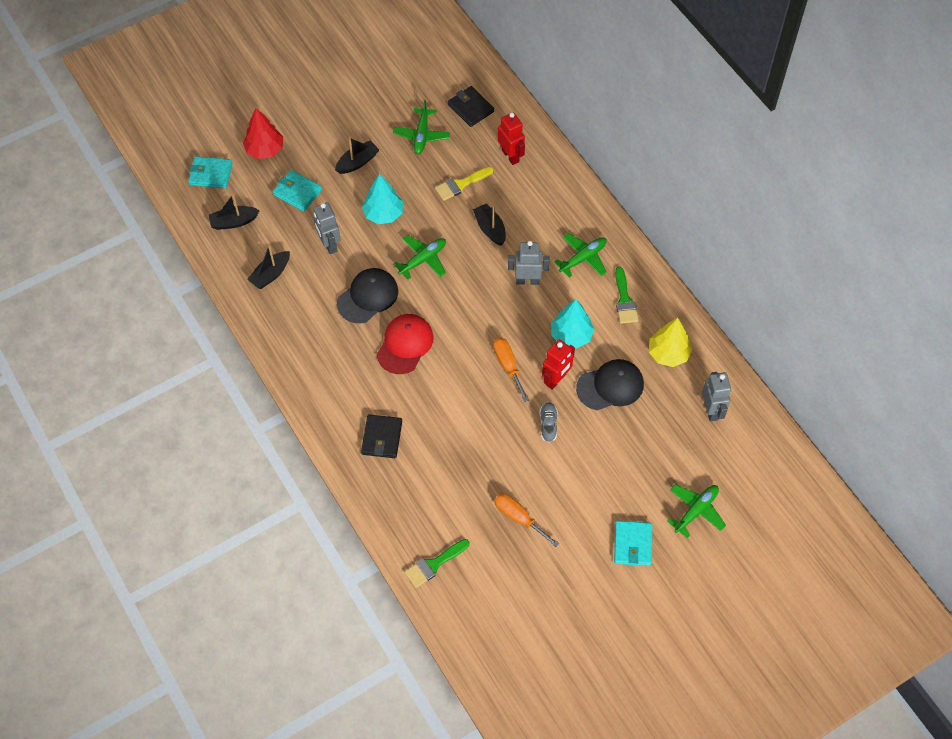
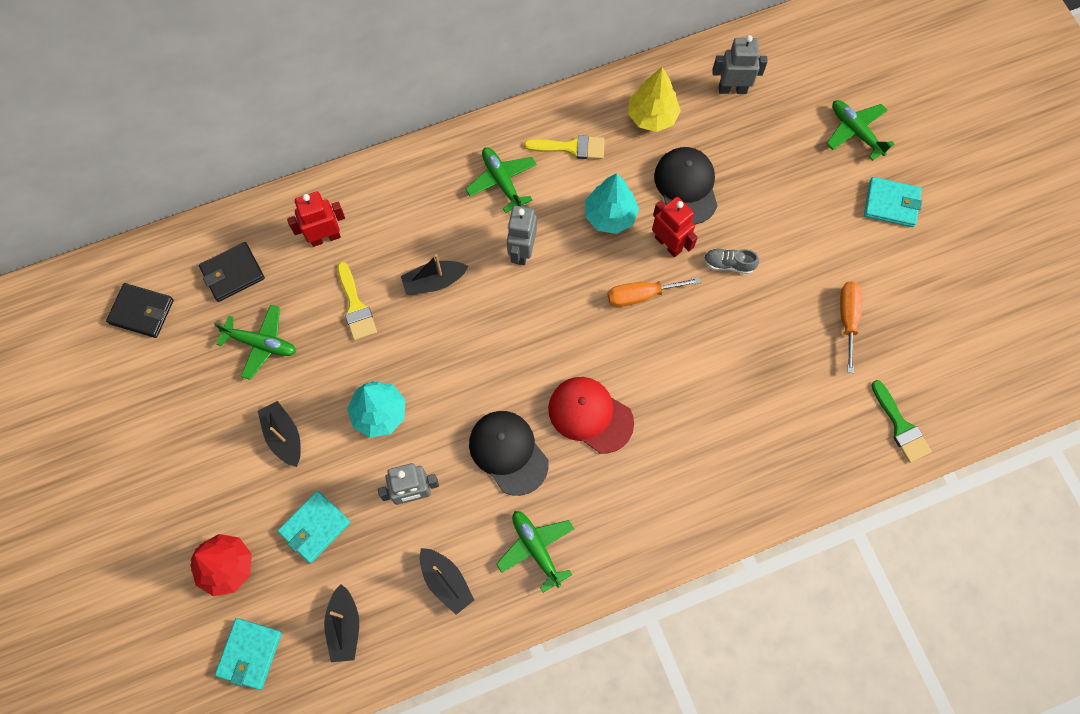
camera: 80 degrees left, 10 degrees up
black wallet [361,414,402,458] -> black wallet moved to [106,283,174,338]
green plane [393,235,446,280] -> green plane moved to [496,511,574,593]
orange screwdriver [495,493,559,547] -> orange screwdriver turned 135 degrees clockwise [840,281,862,373]
green brush [615,267,639,324] -> yellow brush [524,135,605,159]

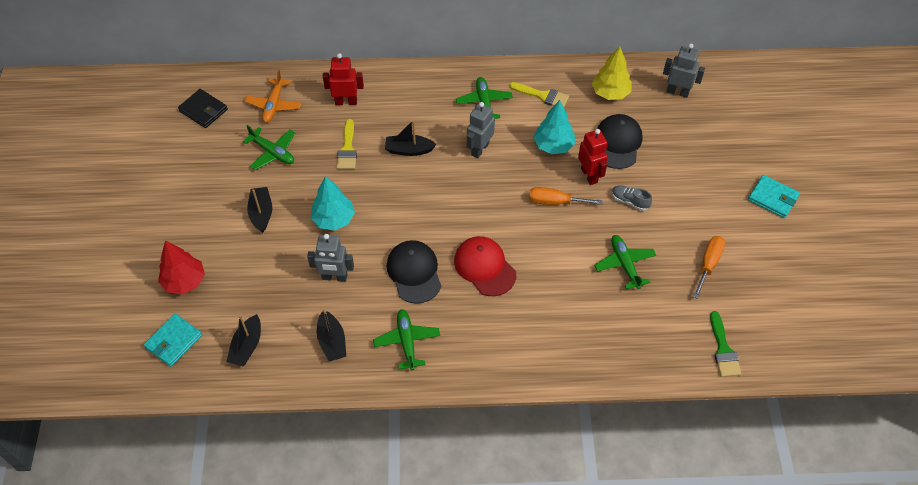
camera: 20 degrees right, 15 degrees down
black wallet [199,242,265,302] -> orange plane [244,70,301,123]
turquoise wallet [278,491,350,563] -> none
green plane [826,100,895,161] -> green plane moved to [594,235,656,289]

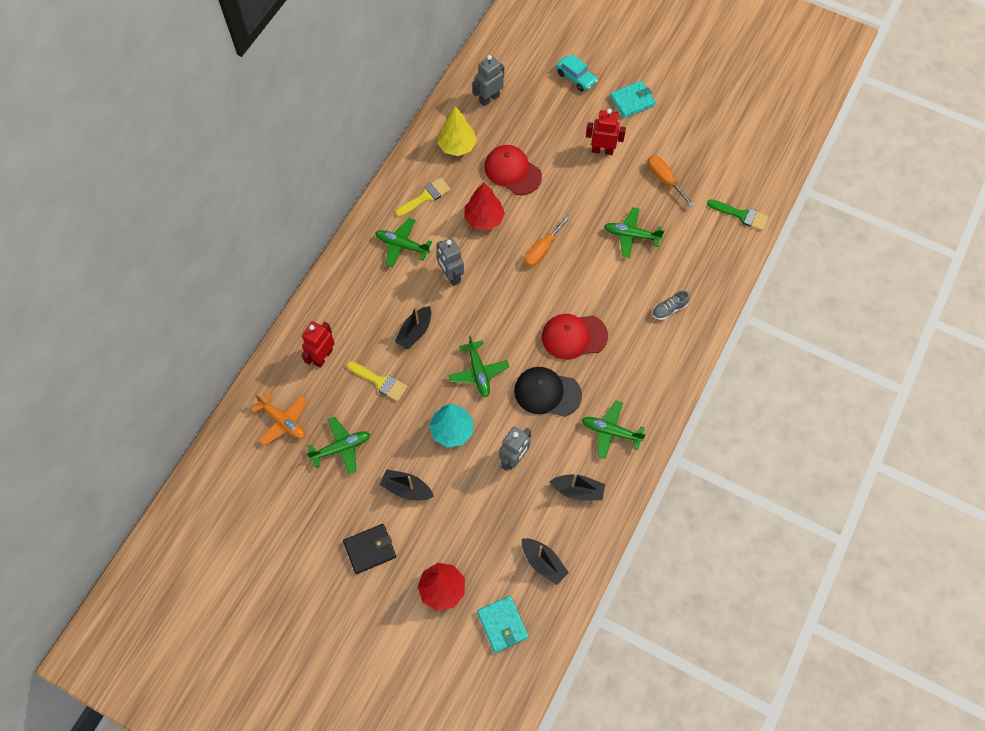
camera: 60 degrees left, 10 degrees up
black wallet [178,89,228,128] -> black wallet moved to [343,524,396,574]
turquoise tree [533,100,575,154] -> red tree [464,182,505,231]
red robot [578,129,608,185] -> red robot moved to [586,109,626,155]
black cap [597,114,642,169] -> red cap [484,145,542,195]
grey shoe [612,185,652,211] -> grey shoe moved to [652,290,690,320]
none -> green plane [448,336,509,397]
none -> turquoise car [556,54,598,91]

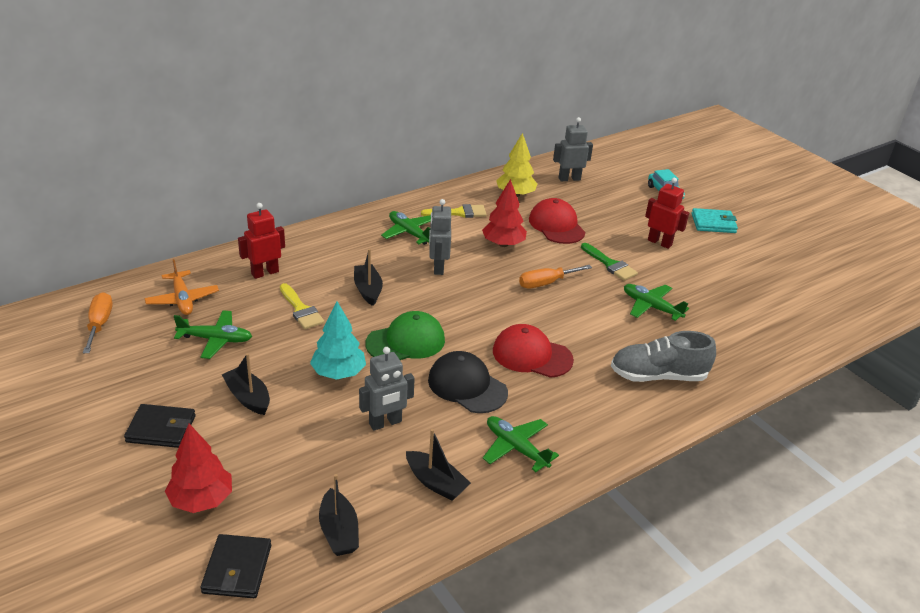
camera: 25 degrees right, 30 degrees down
black boat [395,306,431,350] -> black boat turned 105 degrees clockwise [354,249,383,306]
green plane [448,336,509,397] -> green cap [365,311,445,360]
turquoise wallet [477,596,529,653] -> black wallet [201,534,271,598]
orange screwdriver [648,155,694,207] -> orange screwdriver moved to [83,292,113,353]
grey shoe [652,290,690,320] -> grey shoe [611,331,716,382], size x1.94
green brush [707,199,768,231] -> green brush moved to [581,243,638,281]

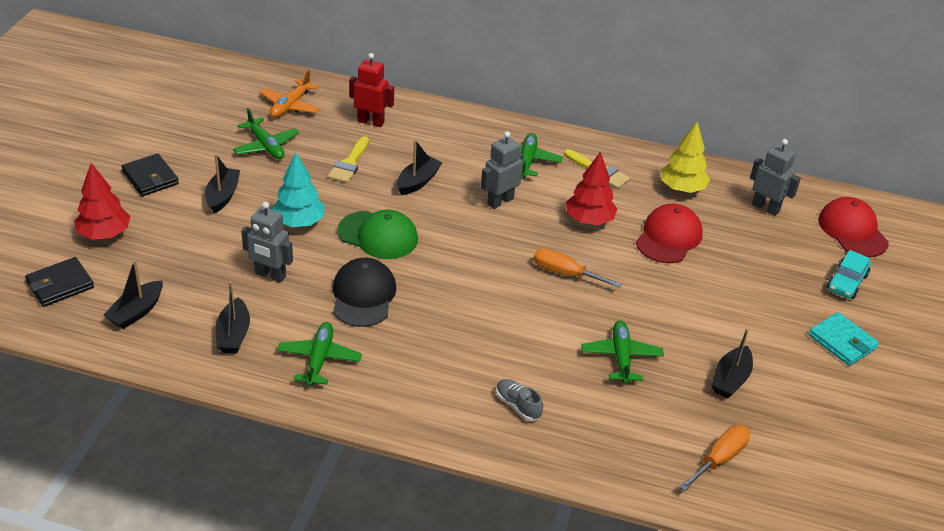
camera: 50 degrees right, 5 degrees up
orange screwdriver [83,292,113,353] -> orange screwdriver moved to [679,425,750,491]
red cap [493,324,574,378] -> red cap moved to [818,197,889,257]
green brush [581,243,638,281] -> none
grey shoe [611,331,716,382] -> grey shoe [496,379,543,421], size x0.51
red robot [645,178,689,249] -> none
none -> black boat [711,328,753,398]

